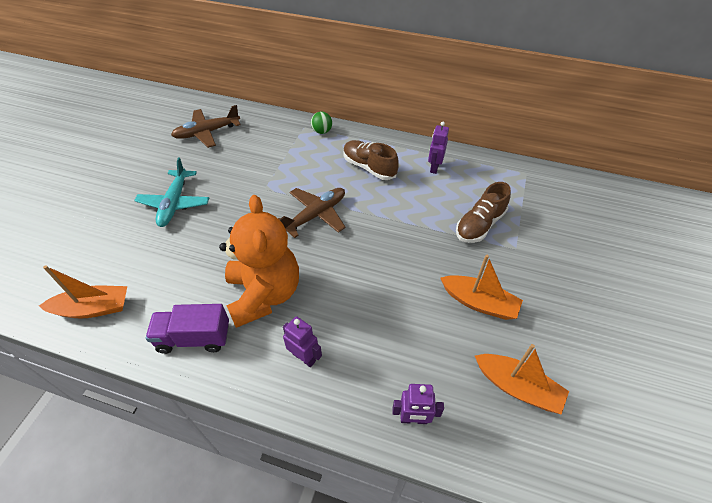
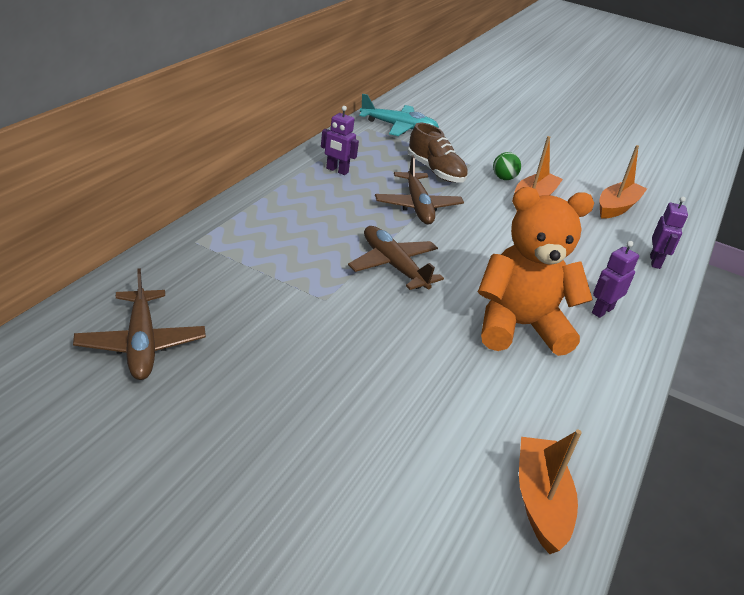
camera: 85 degrees left, 15 degrees down
turquoise plane [134,158,209,227] -> turquoise plane moved to [359,93,439,136]
purple truck [146,304,229,354] -> none
green ball [311,112,332,134] -> green ball moved to [493,152,521,180]
brown shoe [343,140,399,180] -> none
none -> brown plane [375,155,464,224]

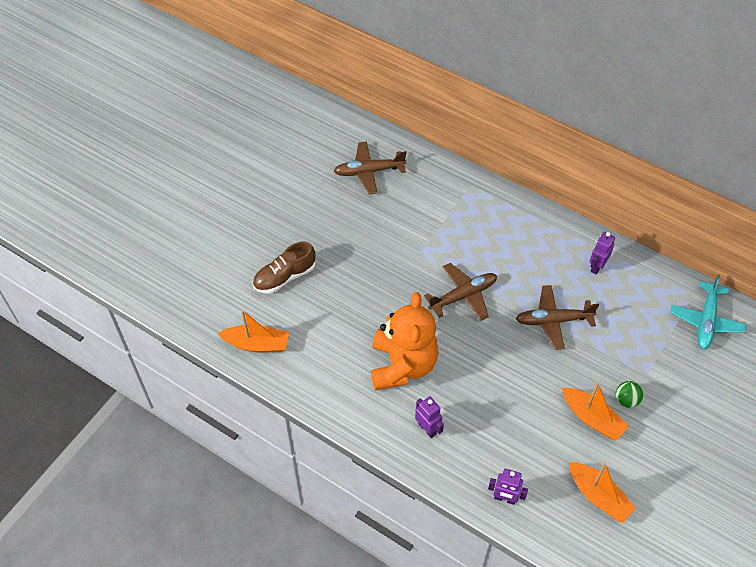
camera: 100 degrees right, 20 degrees up
brown shoe [407,123,468,182] -> brown shoe moved to [253,242,316,293]

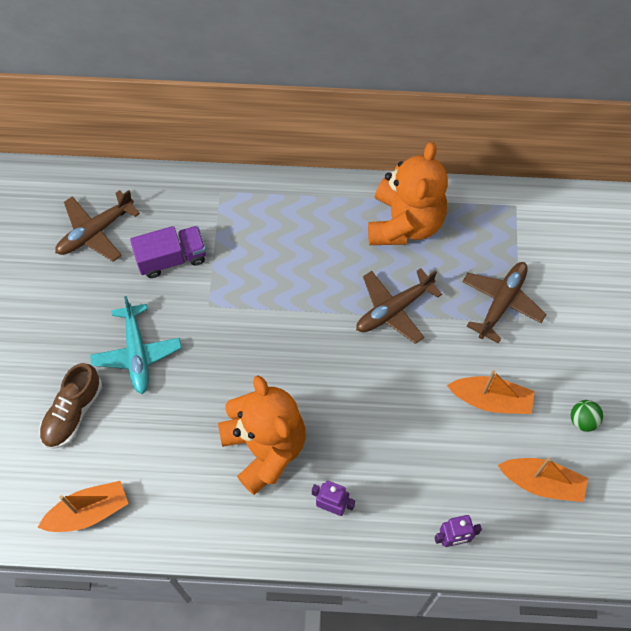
camera: 30 degrees left, 10 degrees up
brown plane [424,263,497,321] -> brown plane moved to [462,262,546,343]
purple robot [590,232,615,275] -> orange teddy bear [368,142,448,245]
green ball [616,381,643,408] -> green ball moved to [571,400,603,432]
turquoise plane [670,274,747,350] -> turquoise plane moved to [90,296,181,394]
none -> purple truck [130,226,206,278]

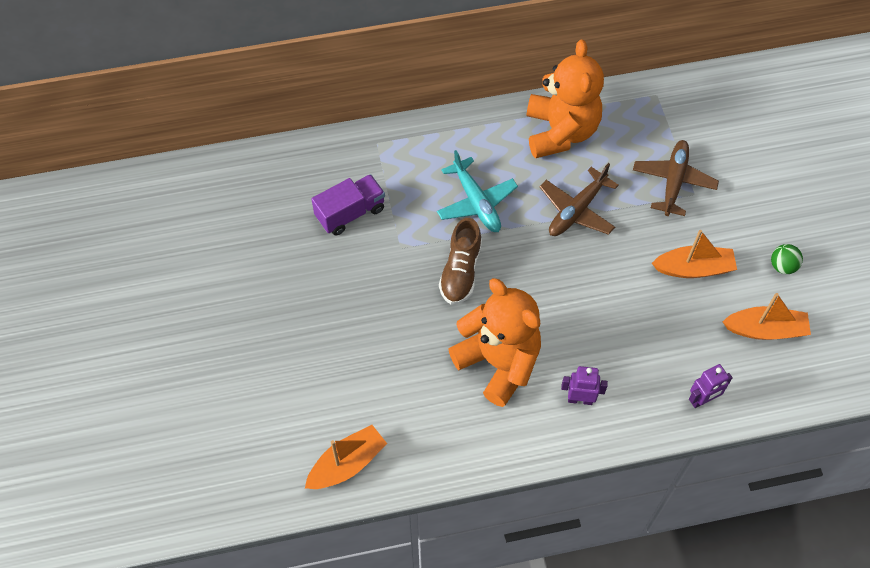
camera: 15 degrees left, 5 degrees down
brown shoe [39,363,102,449] -> brown shoe moved to [439,218,482,305]
brown plane [55,190,140,262] -> none
turquoise plane [90,296,181,394] -> turquoise plane moved to [437,150,518,232]

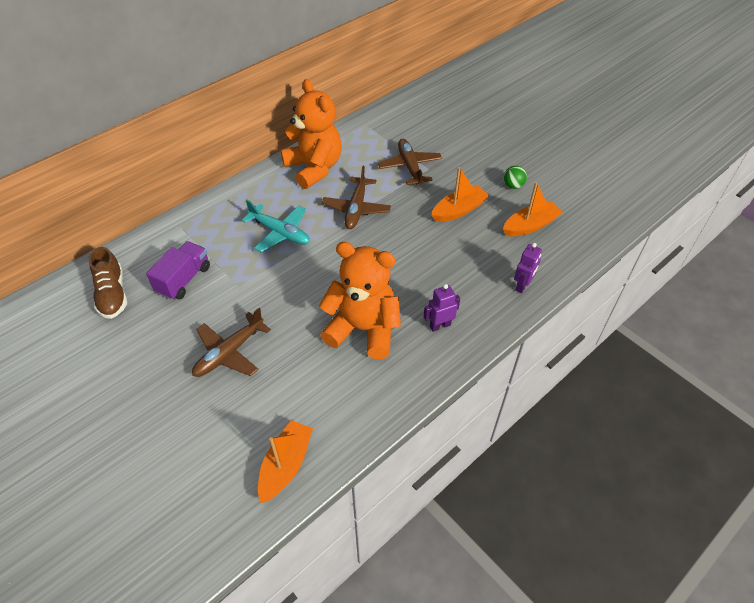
camera: 30 degrees left, 10 degrees down
brown shoe [439,218,482,305] -> brown shoe moved to [89,247,127,319]
none -> brown plane [192,308,271,377]

